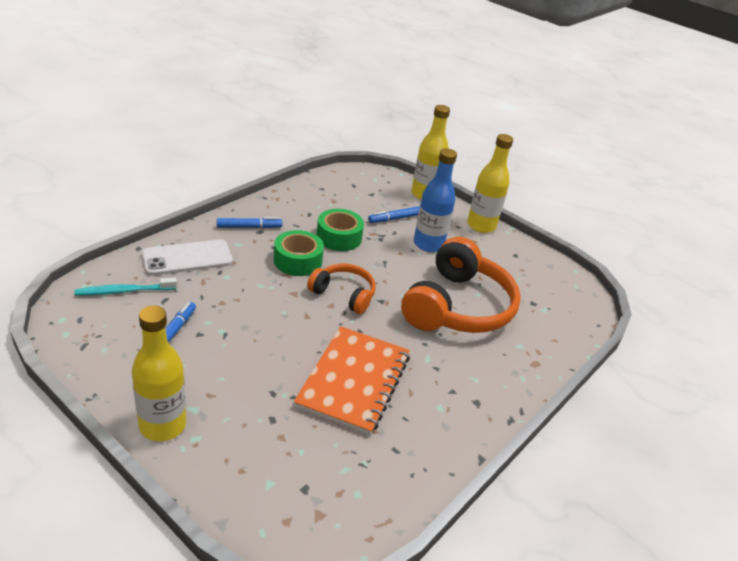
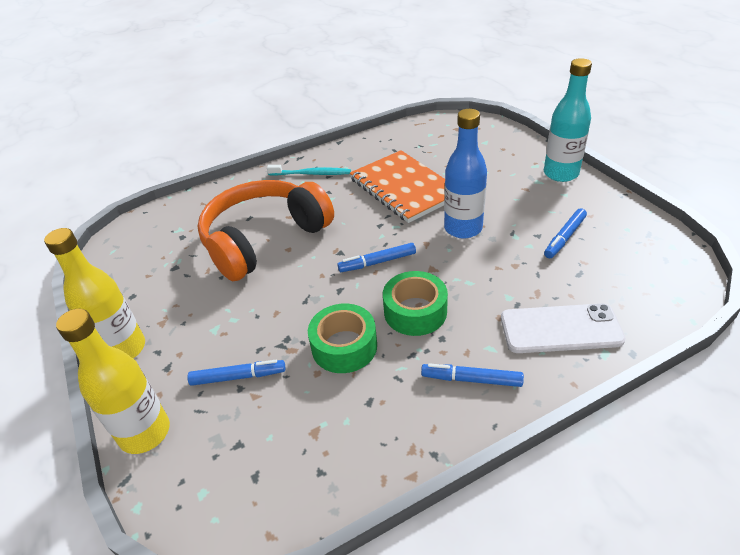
camera: 150 degrees left, 5 degrees up
turquoise toothbrush [74,278,177,295] -> turquoise toothbrush moved to [267,165,351,176]
yellow bottle [132,305,186,441] -> turquoise bottle [544,58,592,182]
orange notebook [294,326,410,435] -> orange notebook turned 75 degrees counterclockwise [350,150,445,223]
orange headphones [307,263,376,314] -> blue marker [337,243,416,272]
blue bottle [413,148,457,252] -> blue bottle moved to [444,109,487,239]

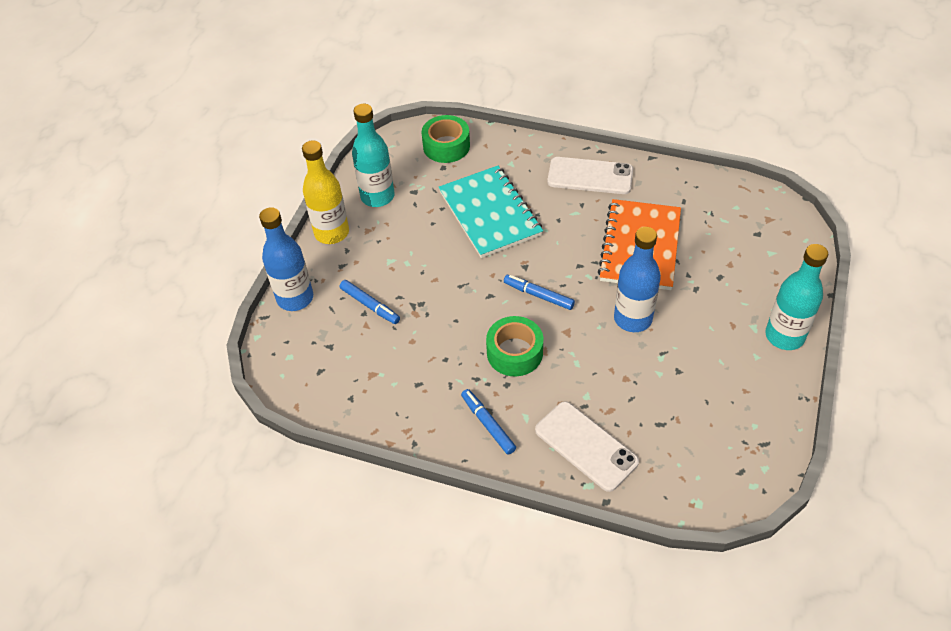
camera: 45 degrees right, 10 degrees up
yellow bottle [56,309,170,454] -> blue bottle [259,207,313,311]
orange headphones [197,180,334,281] -> turquoise notebook [438,166,543,258]
turquoise toothbrush [267,165,351,176] -> white phone [547,157,633,194]
green tape [308,304,377,373] -> green tape moved to [421,115,470,163]
blue marker [544,208,587,258] -> none
none -> turquoise bottle [352,104,395,207]

